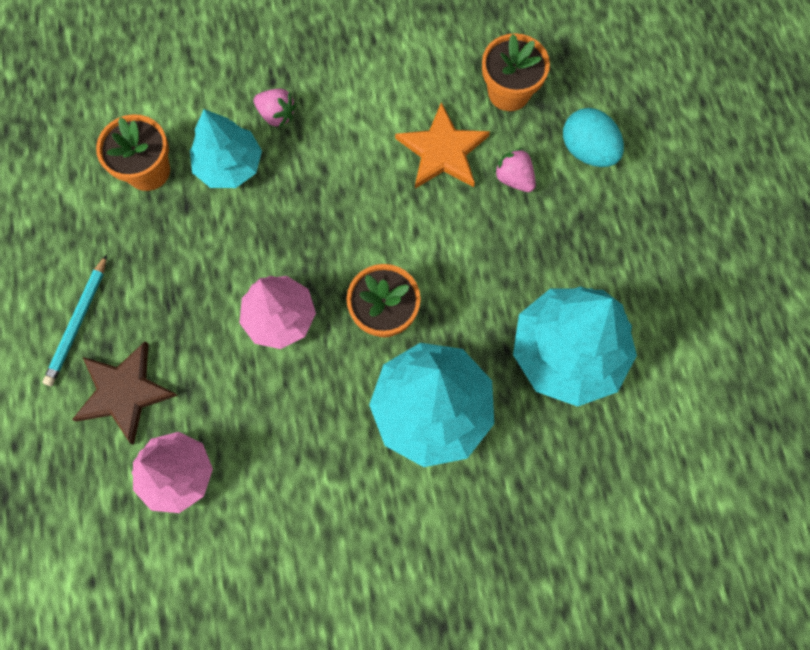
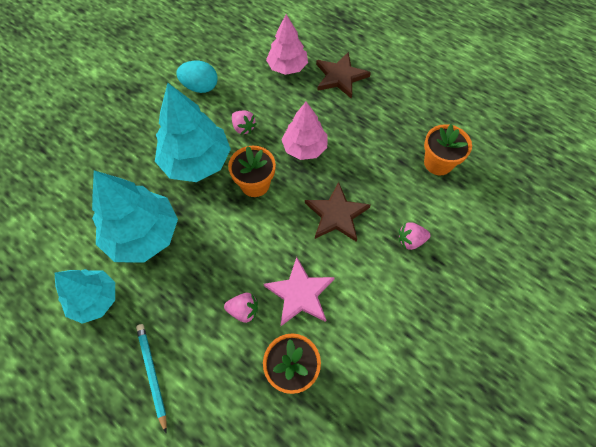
camera: 140 degrees right, 10 degrees down
turquoise pencil [43,254,107,386] -> turquoise pencil moved to [136,324,167,433]
turquoise tree [190,109,262,188] -> turquoise tree moved to [55,269,115,324]
orange star [395,102,490,189] -> pink star [264,257,335,326]
turquoise egg [563,108,624,167] -> turquoise egg moved to [176,61,218,93]
none -> pink strawberry [232,111,257,135]
none -> brown star [305,182,371,242]

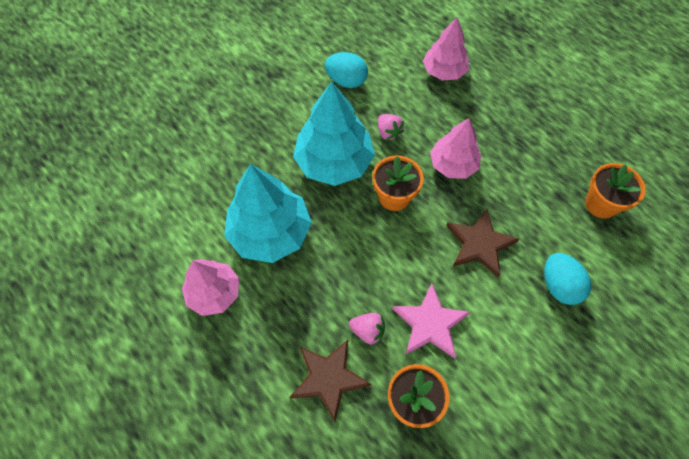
camera: 10 degrees right, 0 degrees up
turquoise tree [55,269,115,324] -> pink tree [182,259,239,316]
turquoise pencil [136,324,167,433] -> none
brown star [316,52,371,99] -> brown star moved to [289,340,371,422]
pink strawberry [399,222,430,250] -> turquoise egg [544,253,591,305]

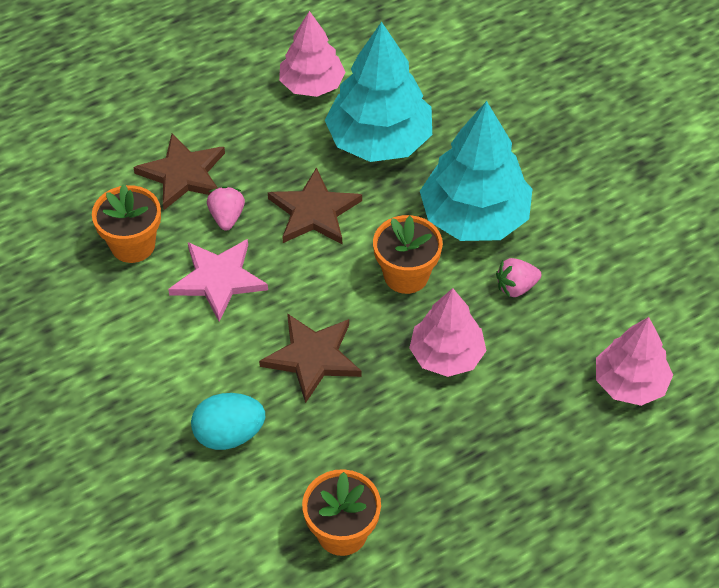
camera: 100 degrees right, 10 degrees down
turquoise egg [325,52,368,88] -> none
pink strawberry [349,313,385,344] -> pink strawberry turned 150 degrees clockwise [207,186,245,231]
none -> brown star [268,167,362,244]

